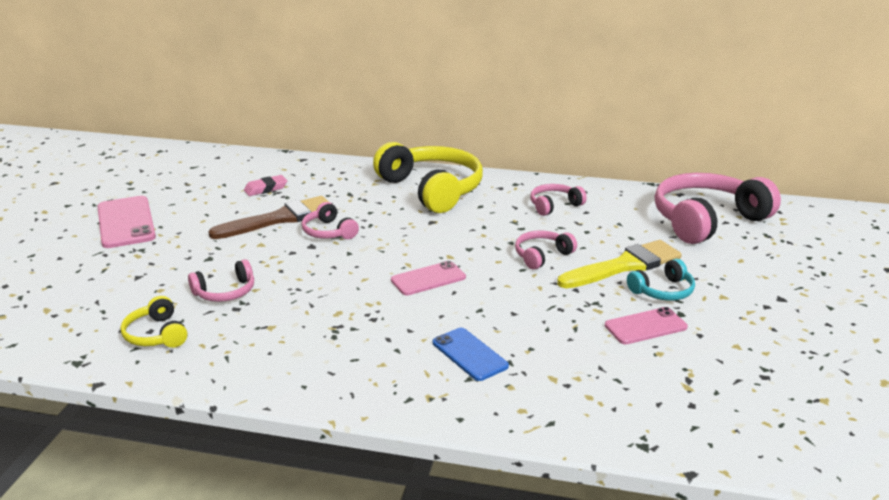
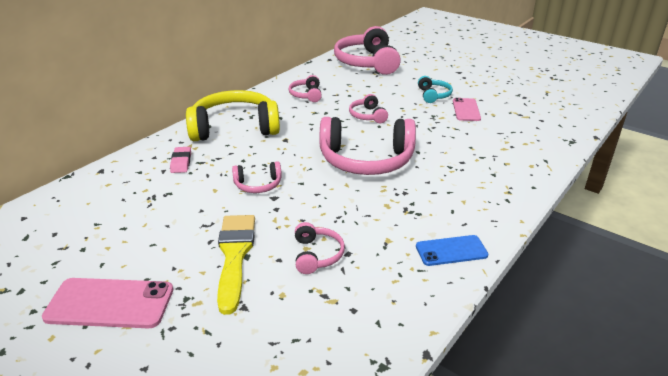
camera: 65 degrees left, 5 degrees up
yellow headphones [121,296,187,348] -> none
brown brush [208,196,329,239] -> none
pink eraser [244,175,287,196] -> pink eraser moved to [170,147,191,173]
pink phone [391,261,466,295] -> pink headphones [320,117,416,175]
blue phone [433,328,509,381] -> blue phone moved to [416,235,488,266]
yellow brush [557,240,682,288] -> yellow brush moved to [217,215,255,315]

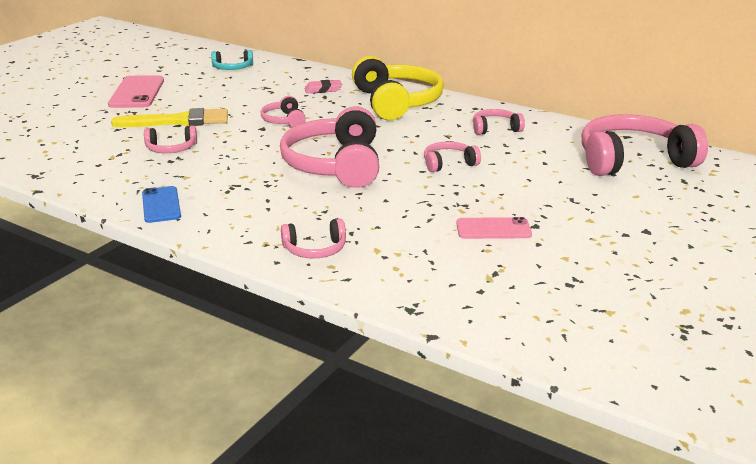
camera: 85 degrees right, 5 degrees down
turquoise headphones [418,76,453,103] -> turquoise headphones moved to [211,50,253,70]
none -> pink headphones [281,219,346,258]

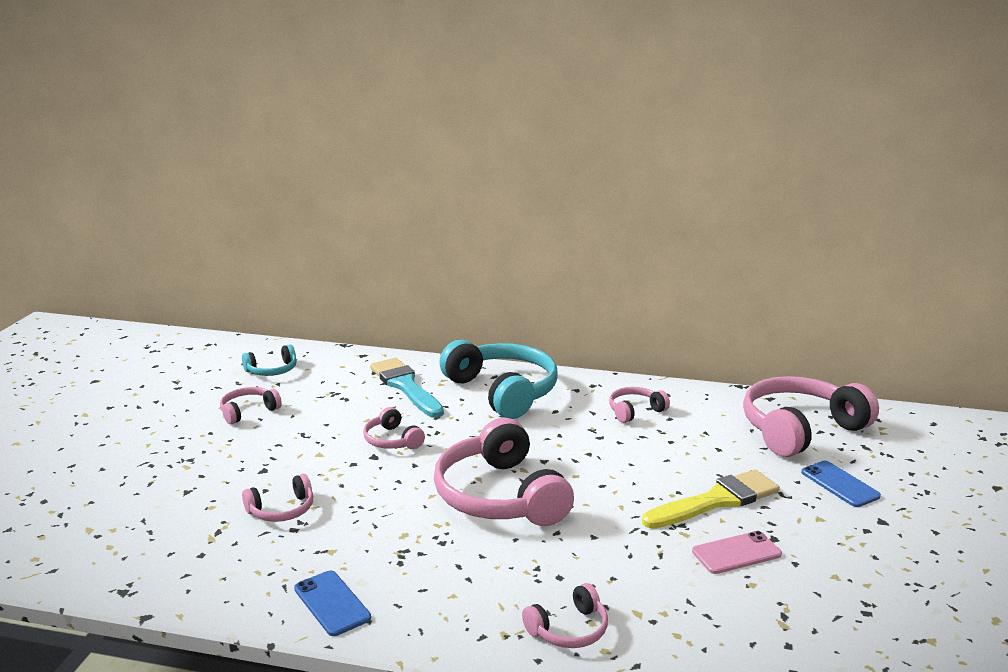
camera: 20 degrees left, 5 degrees down
pink phone [108,75,164,108] -> none
yellow brush [111,108,228,127] -> yellow brush moved to [642,469,780,529]
pink eraser [304,80,342,93] -> turquoise brush [370,358,444,418]
yellow headphones [352,56,444,120] -> turquoise headphones [439,340,557,419]
pink headphones [424,142,481,172] -> pink headphones moved to [220,387,282,424]
none -> blue phone [801,461,881,507]

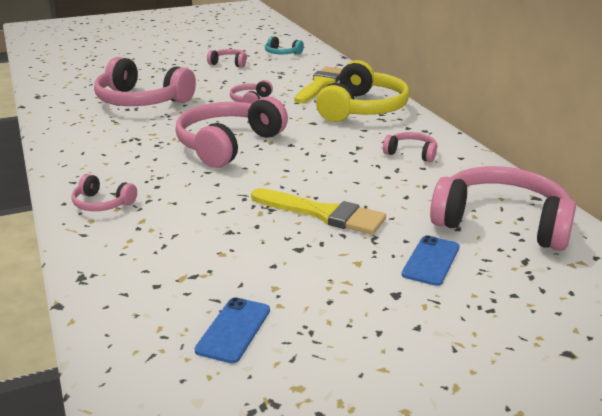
camera: 55 degrees right, 5 degrees up
pink headphones [242,474,313,522] -> pink headphones [94,57,196,106], size x2.11
blue phone [294,570,371,636] -> blue phone moved to [195,297,270,364]
turquoise brush [370,358,444,418] -> yellow brush [295,66,342,103]
turquoise headphones [439,340,557,419] -> yellow headphones [316,60,410,122]
pink phone [692,531,782,574] -> none

